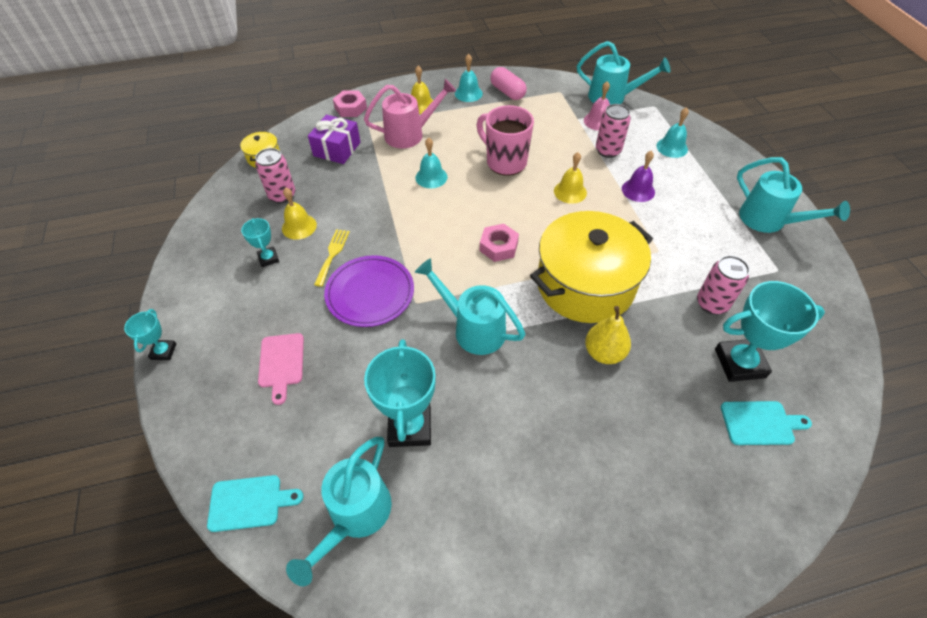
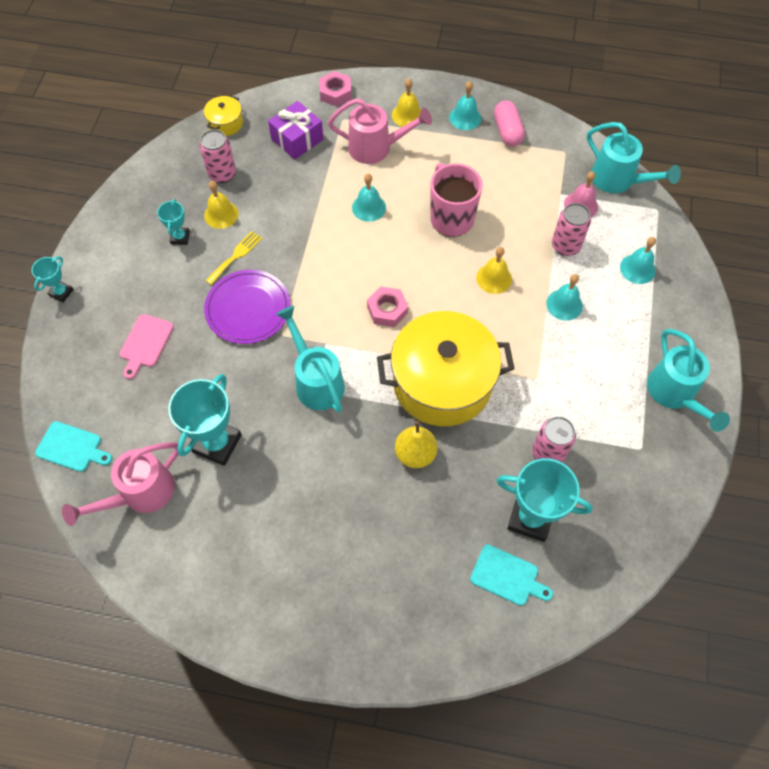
camera: 25 degrees right, 10 degrees up
turquoise watering can [286,437,392,586] -> pink watering can [62,442,179,526]
purple bell [622,151,655,202] -> turquoise bell [546,274,583,321]

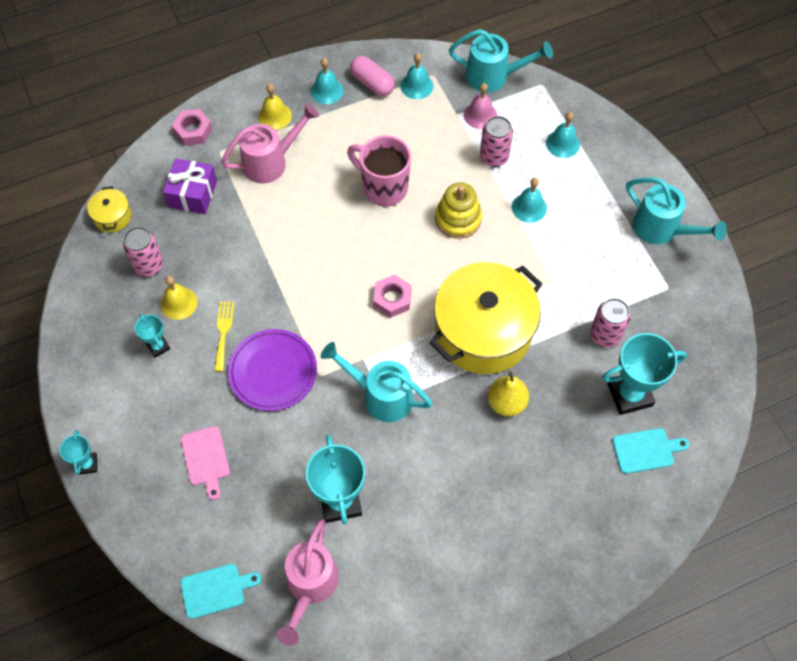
camera: 35 degrees left, 0 degrees up
turquoise bell [352,174,386,222] -> turquoise bell moved to [400,53,433,99]
yellow bell [476,247,512,294] -> yellow stacking toy [435,182,482,239]

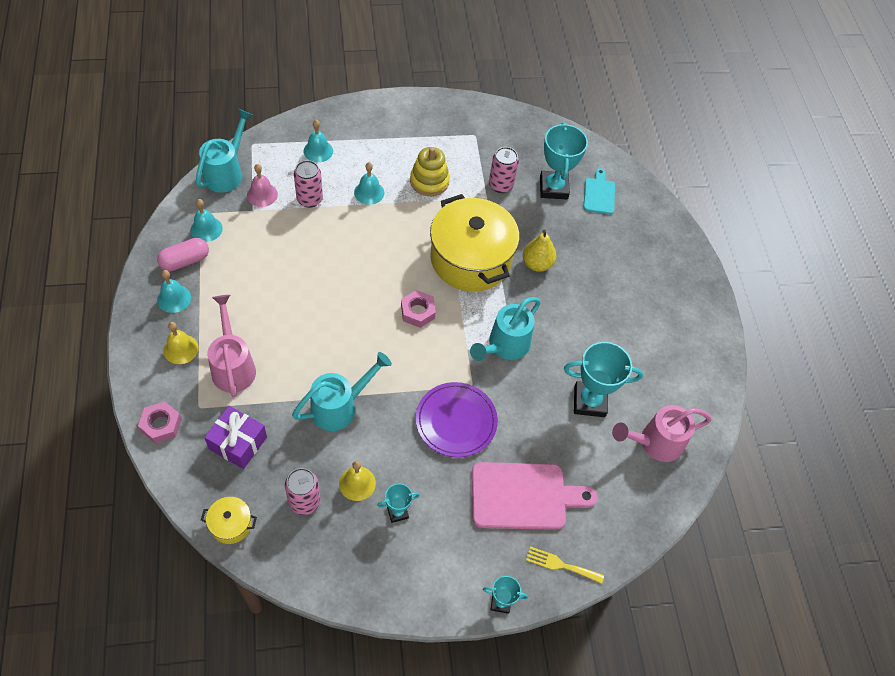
camera: 80 degrees left, 5 degrees down
turquoise cutting board [180,564,261,619] -> none
pink cutting board [181,426,230,500] -> pink cutting board [472,462,597,530], size x1.81
yellow fork [214,301,234,371] -> yellow fork moved to [526,546,604,584]
pink watering can [277,519,339,646] -> pink watering can turned 135 degrees clockwise [612,405,712,462]
pink mug [347,135,411,207] -> none
yellow stacking toy [435,182,482,239] -> yellow stacking toy moved to [410,147,450,196]
turquoise watering can [626,177,727,244] -> turquoise watering can moved to [292,352,392,431]

